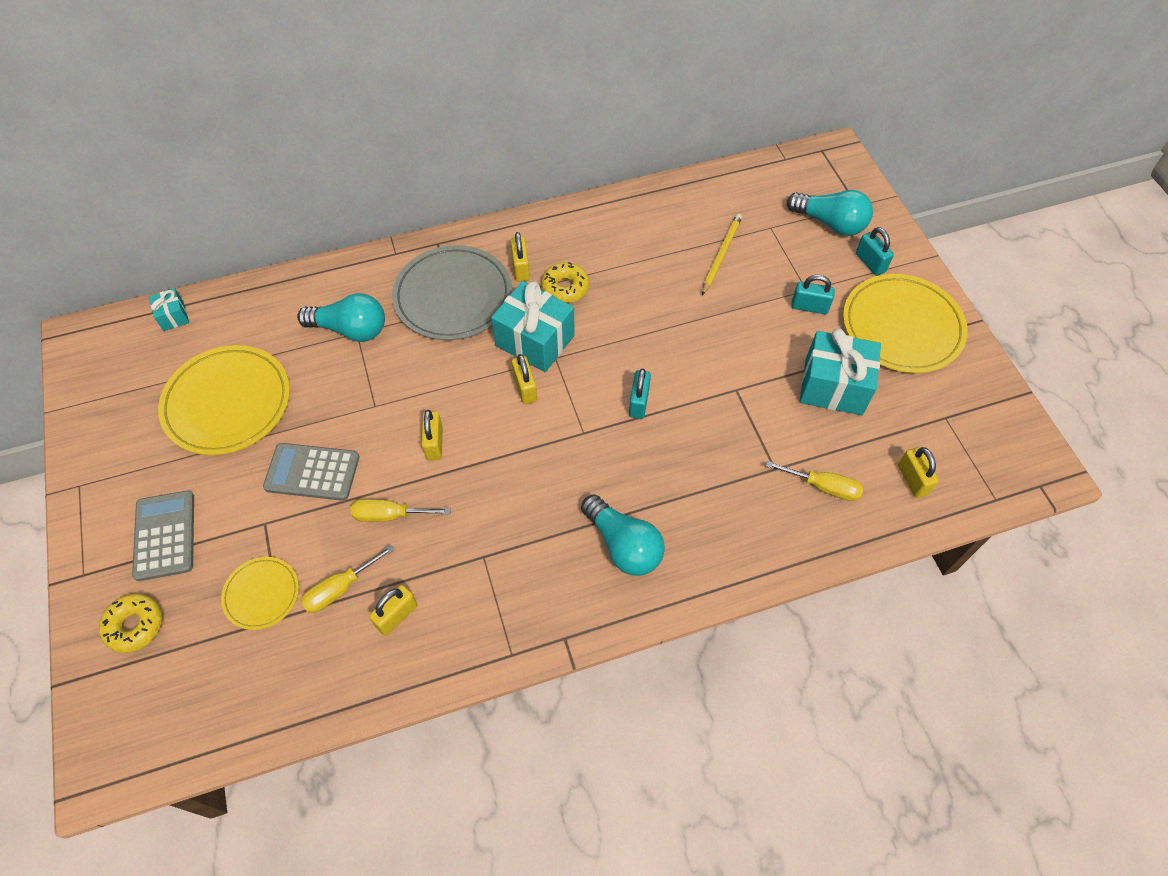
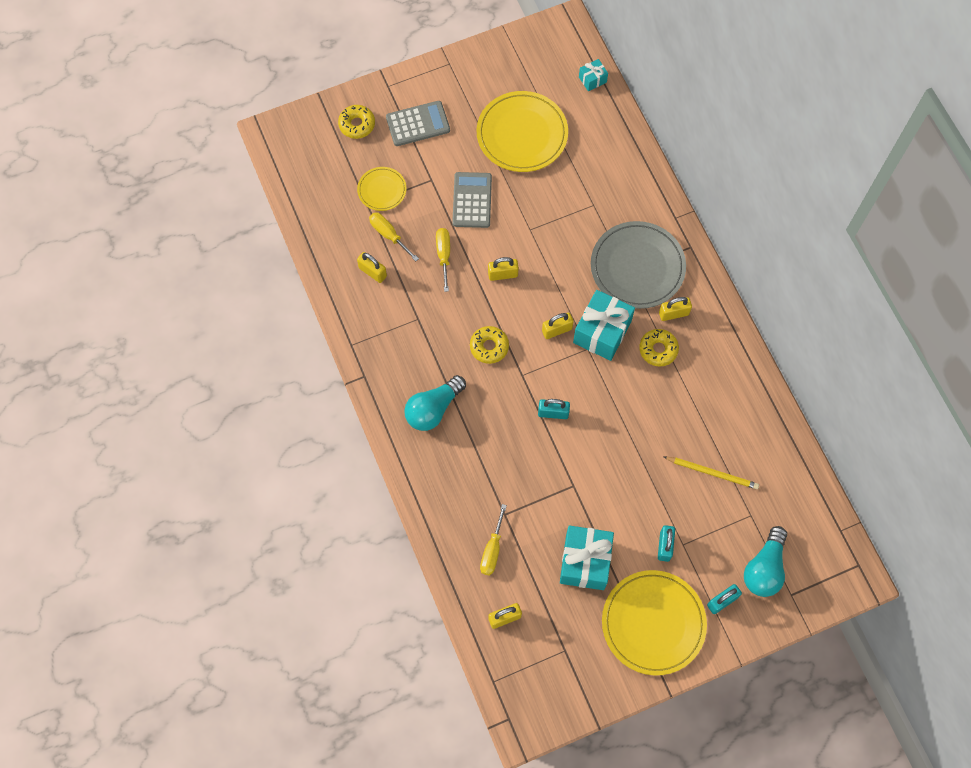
camera: 85 degrees right, 10 degrees up
turquoise light bulb [297,293,385,342] -> none
none -> yellow donut [470,326,509,364]

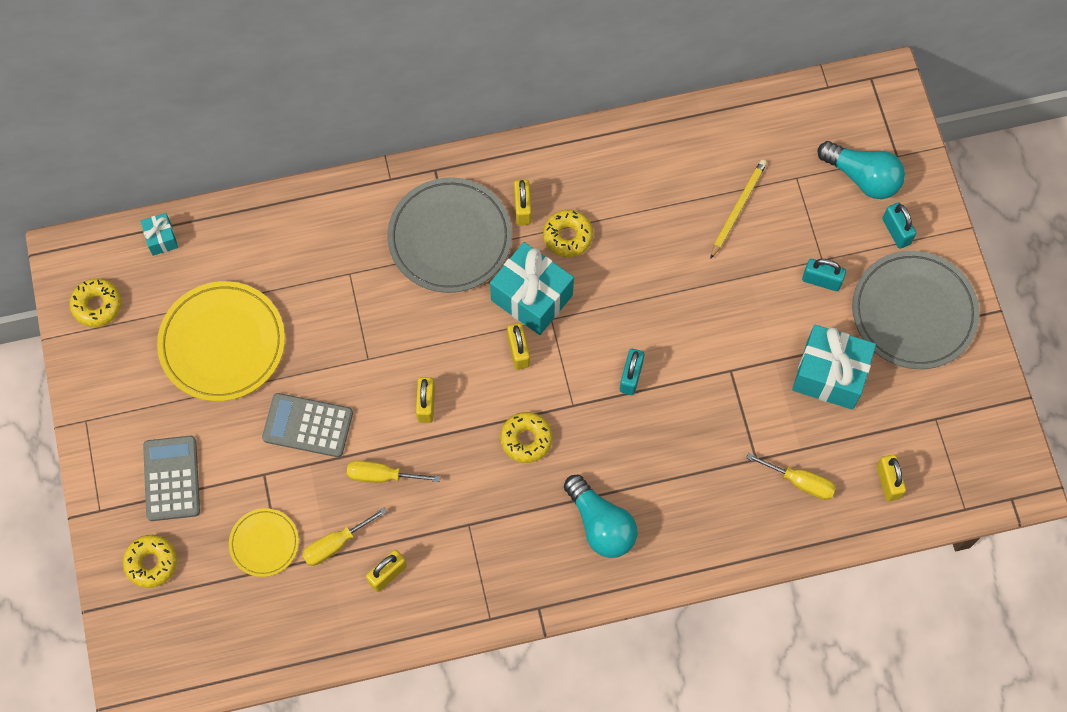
camera: 80 degrees left, 0 degrees up
yellow plate [602,570,707,676] -> grey plate [852,251,980,369]
none -> yellow donut [70,278,121,327]

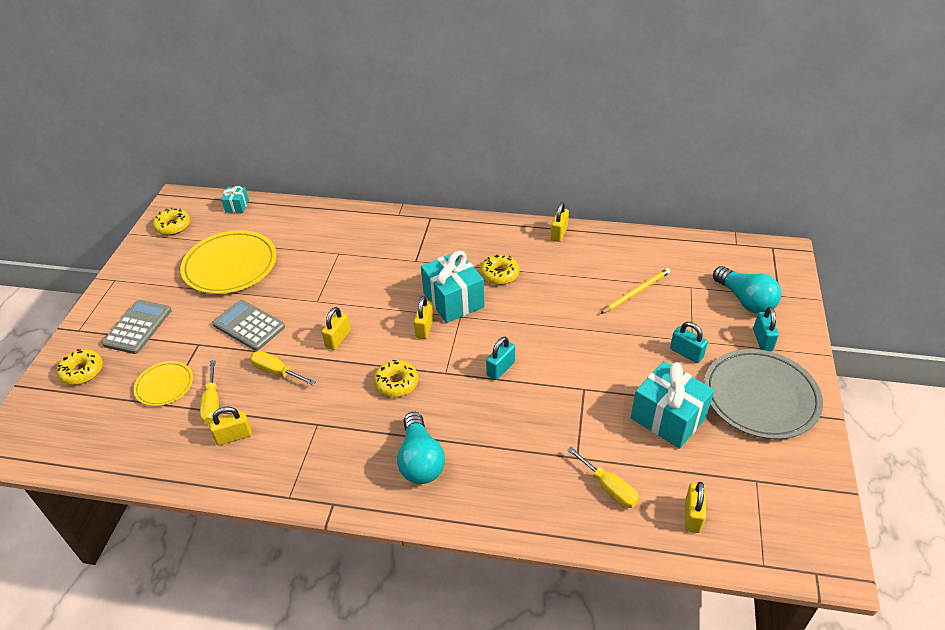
camera: 25 degrees right, 25 degrees down
yellow screwdriver [302,507,387,566] -> yellow screwdriver turned 90 degrees counterclockwise [200,360,219,424]
grey plate [387,177,512,293] -> none
yellow padlock [514,180,531,225] -> yellow padlock moved to [551,202,569,242]

